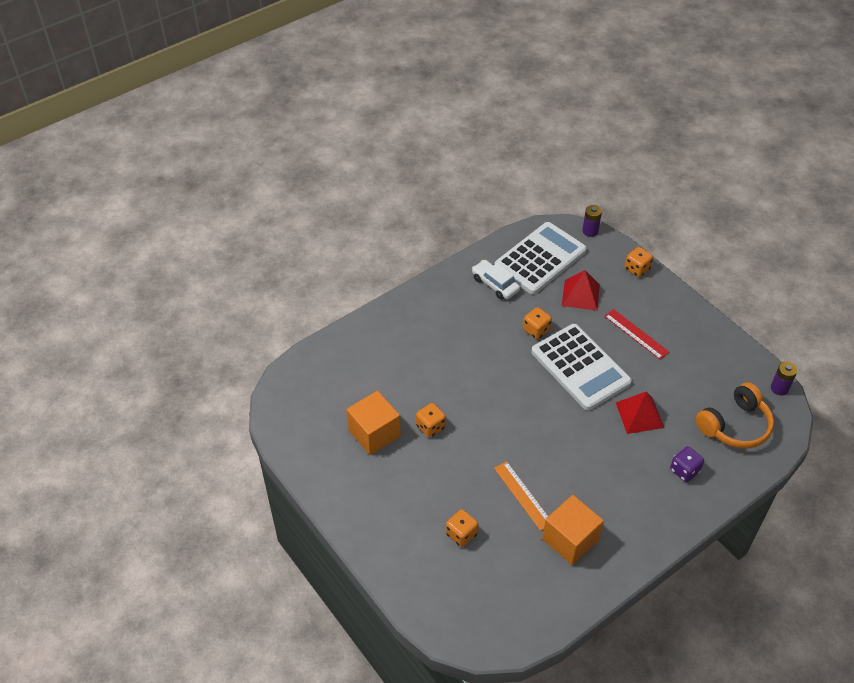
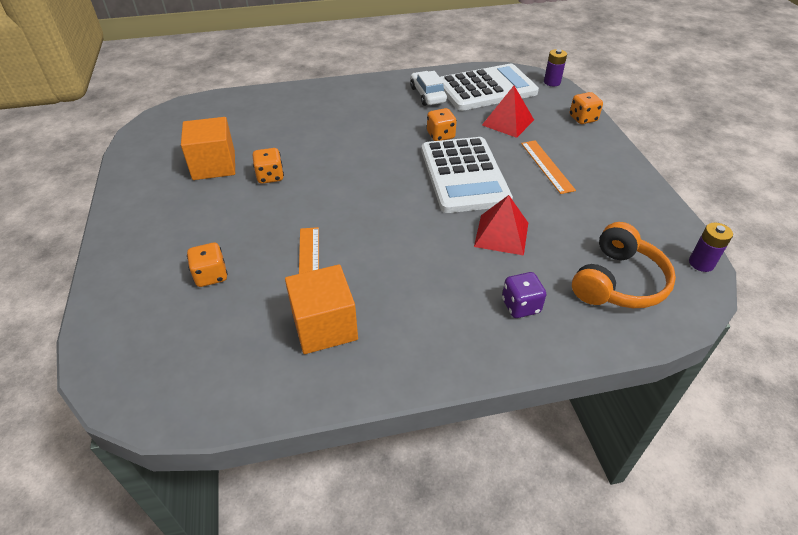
camera: 25 degrees right, 5 degrees down
red ruler [604,309,670,360] -> orange ruler [521,141,576,194]
orange headphones [696,382,774,449] -> orange headphones turned 45 degrees counterclockwise [572,222,676,308]

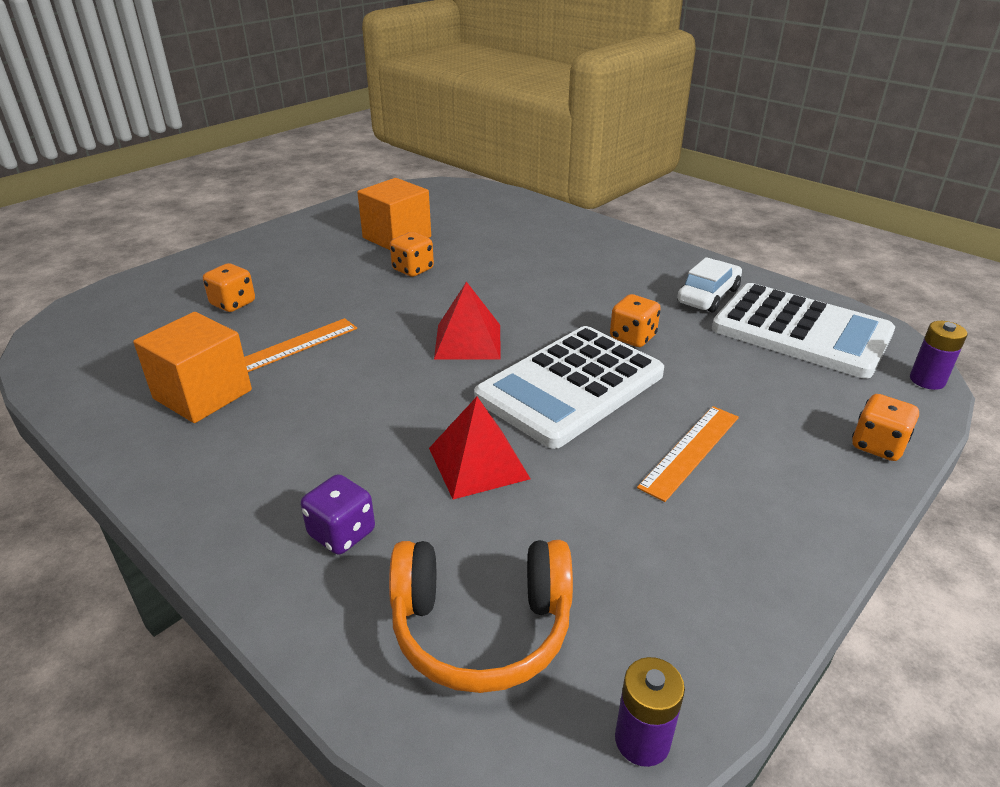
camera: 55 degrees right, 10 degrees down
red pyramid [482,86,534,138] -> red pyramid moved to [434,281,500,359]

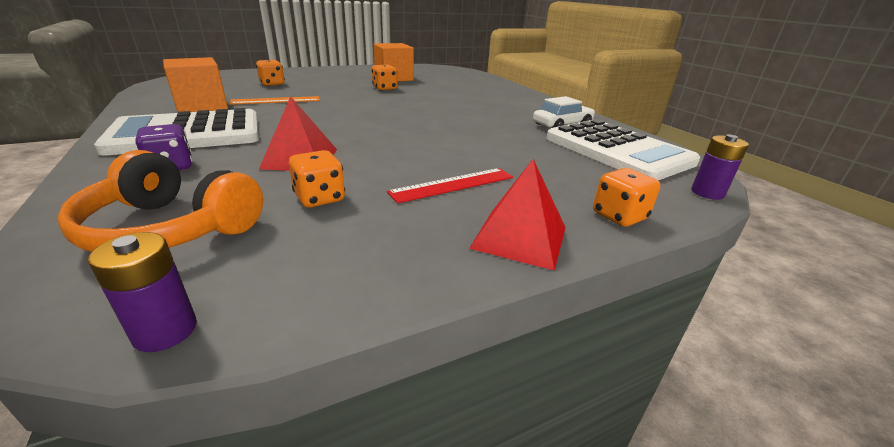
camera: 20 degrees right, 5 degrees down
red pyramid [434,281,500,359] -> red pyramid moved to [469,159,566,271]
white calculator [474,326,664,449] -> white calculator moved to [94,108,259,156]
orange dice [610,294,661,347] -> orange dice moved to [289,150,345,207]
orange ruler [637,406,739,502] -> red ruler [387,168,513,203]

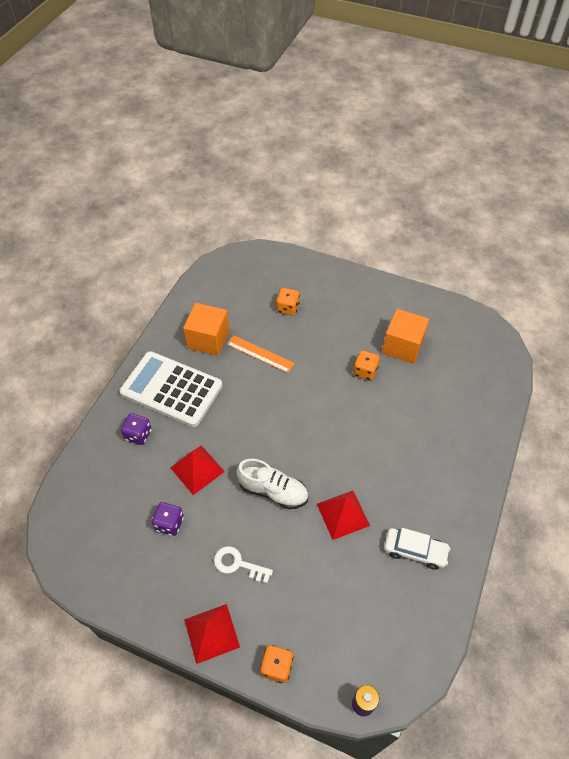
camera: 50 degrees right, 25 degrees up
orange headphones [57,150,263,252] -> none
purple battery [88,232,197,352] -> none
orange dice [289,150,345,207] -> purple dice [152,502,184,536]
red ruler [387,168,513,203] -> white key [214,546,273,583]
white calculator [546,119,700,180] -> none
none -> white shoe [236,459,308,509]
none -> red pyramid [317,491,370,540]

